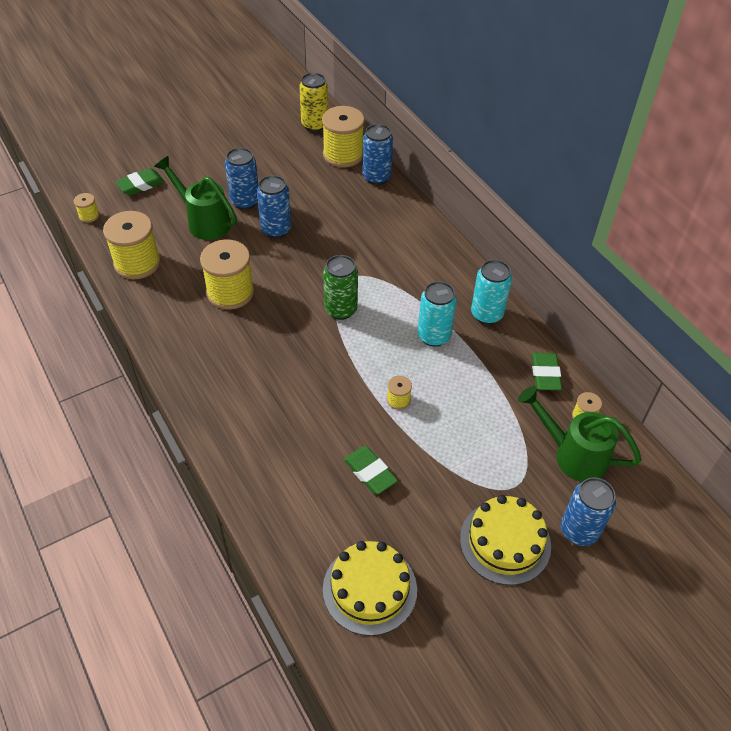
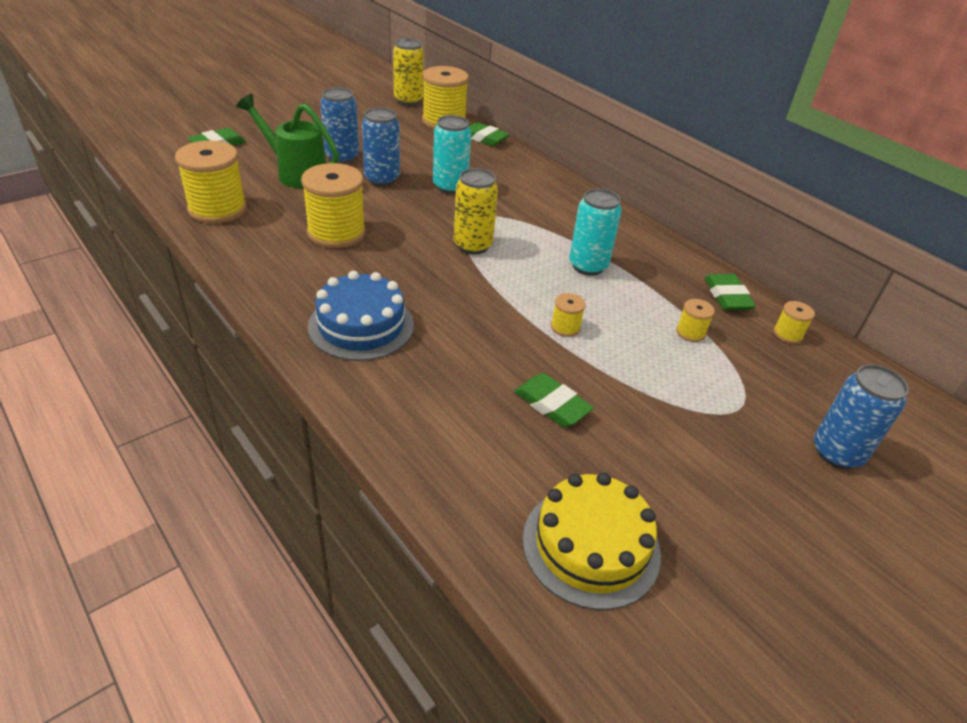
camera: 10 degrees left, 10 degrees down
yellow spool [74,193,99,223] -> yellow spool moved to [676,299,715,342]
green can [323,255,358,320] -> yellow can [453,168,498,254]
blue can [362,124,393,185] -> green eraser [469,122,510,146]
yellow cake [460,495,551,585] -> none
turquoise can [471,260,512,324] -> turquoise can moved to [433,115,471,194]
green watering can [518,386,641,482] -> none
none -> blue cake [308,271,414,361]

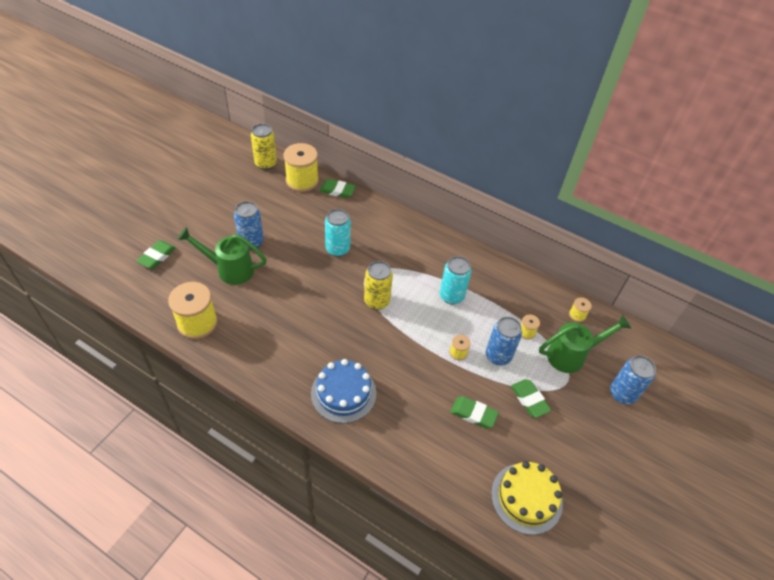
camera: 20 degrees left, 10 degrees up
yellow spool [301,163,366,248] -> none
blue can [362,107,400,186] -> blue can moved to [486,317,522,365]
green eraser [705,274,756,310] -> green eraser moved to [511,379,551,418]
none -> green watering can [539,315,631,373]

